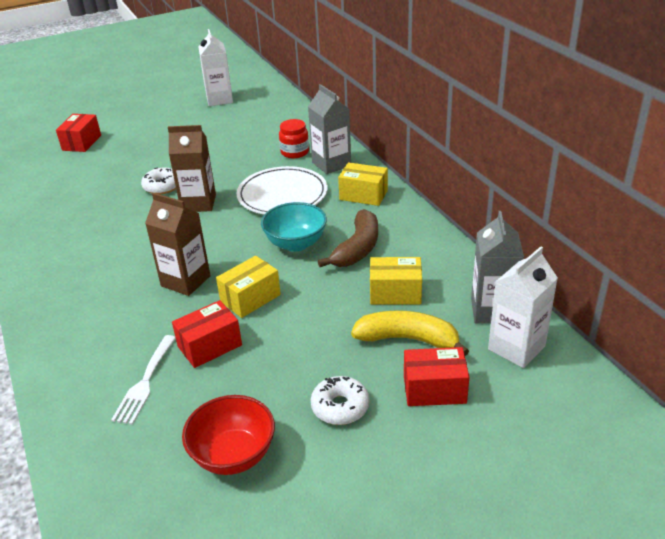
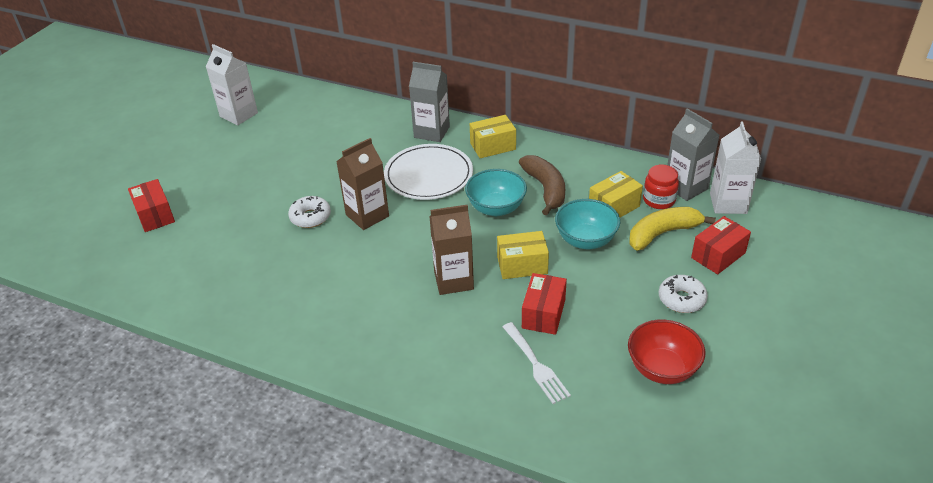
camera: 40 degrees left, 5 degrees up
yellow box [216,256,281,318] -> yellow box turned 75 degrees clockwise [497,231,549,279]
red jar [279,119,309,158] -> red jar moved to [643,165,679,209]
none -> turquoise bowl [555,199,620,249]

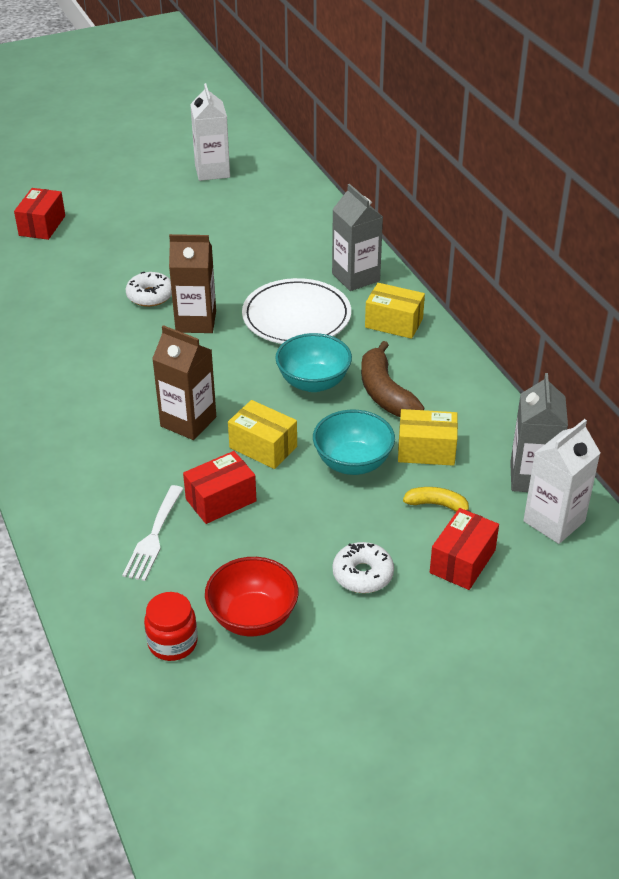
camera: 40 degrees right, 0 degrees up
brown banana [519,155,565,215] -> brown banana turned 135 degrees clockwise [361,341,424,417]
yellow banana [629,207,716,251] -> yellow banana [403,487,472,513], size x0.57
red jar [643,165,679,209] -> red jar moved to [144,592,198,661]
red box [691,216,751,274] -> red box turned 60 degrees counterclockwise [430,508,499,590]

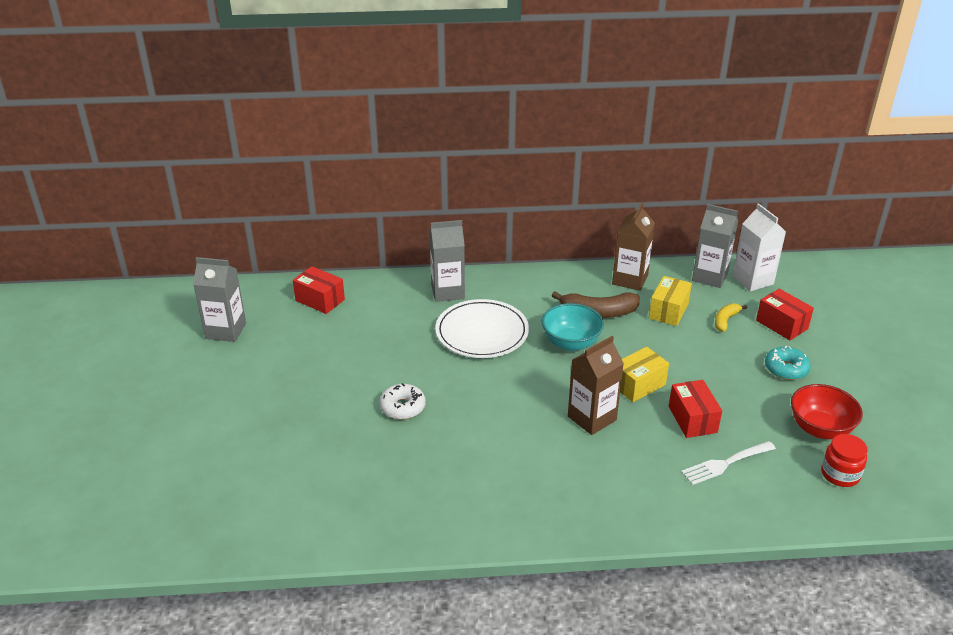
camera: 70 degrees left, 5 degrees down
red box [14,188,65,240] -> red box moved to [293,266,345,314]
white fork [122,485,184,581] -> white fork turned 120 degrees clockwise [681,441,776,485]
brown carton [169,234,216,333] -> brown carton moved to [612,203,655,291]
white carton [190,83,230,181] -> grey carton [193,257,246,342]
turquoise bowl [313,410,395,475] -> none
white donut [332,542,394,593] -> turquoise donut [765,346,810,380]
yellow box [365,283,425,339] -> none

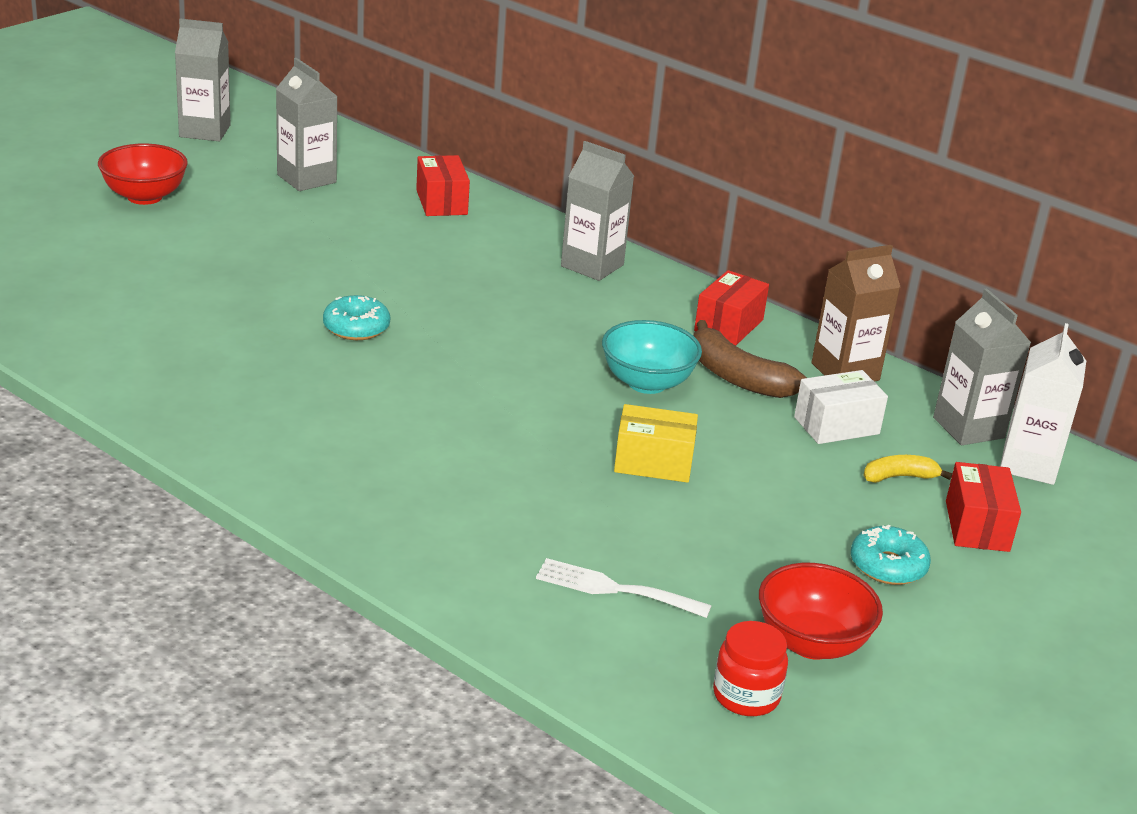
camera: 40 degrees right, 5 degrees down
white donut [380,383,425,420] -> turquoise donut [323,295,390,340]
white plate [435,299,529,358] -> none
brown carton [568,336,624,435] -> none
yellow box [649,276,692,326] -> white box [794,370,888,444]
red box [669,380,722,438] -> red box moved to [694,270,769,345]
none -> red bowl [98,143,188,205]
none -> grey carton [175,18,231,141]

